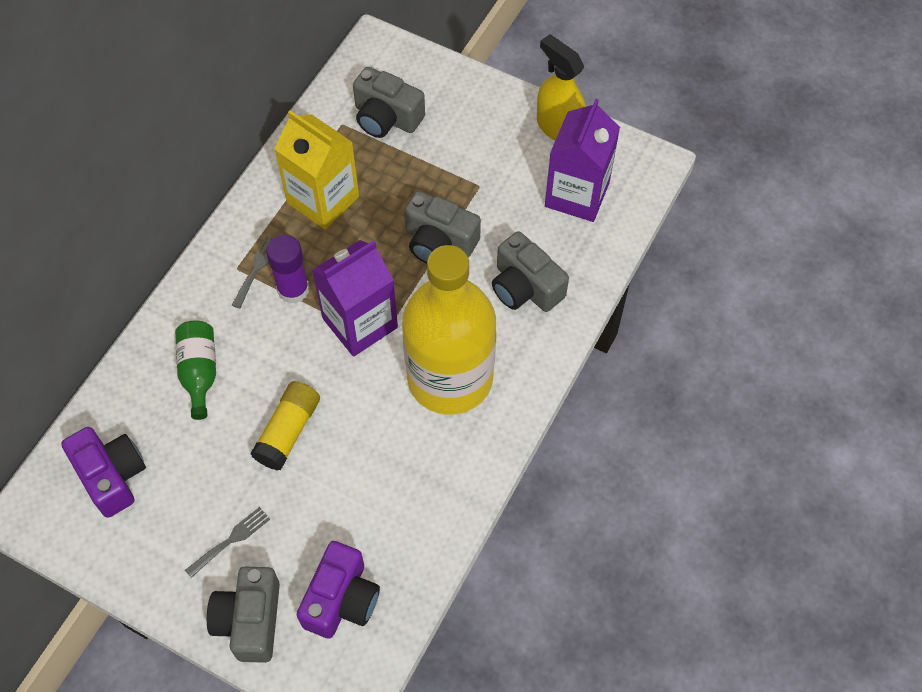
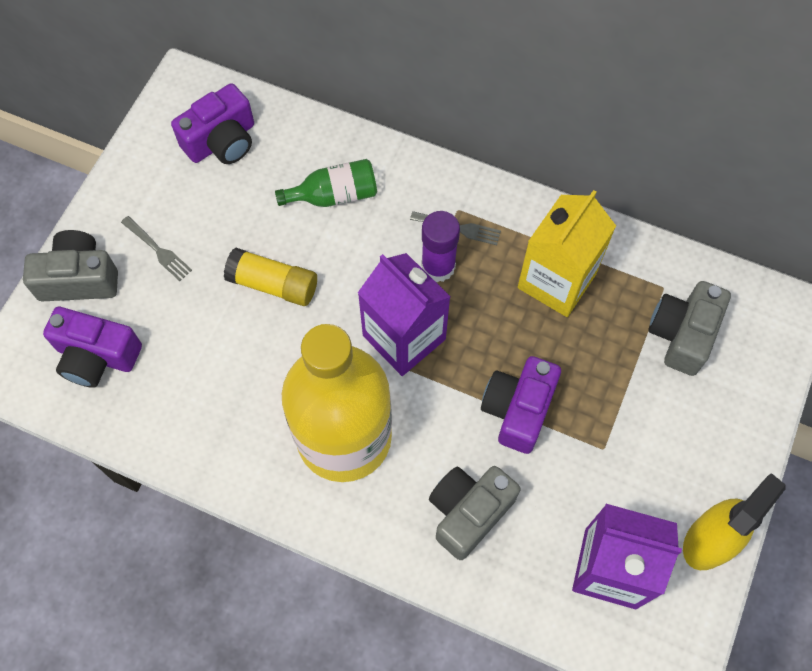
camera: 85 degrees right, 5 degrees up
grey camera [404,191,481,264] -> purple camera [481,356,561,454]

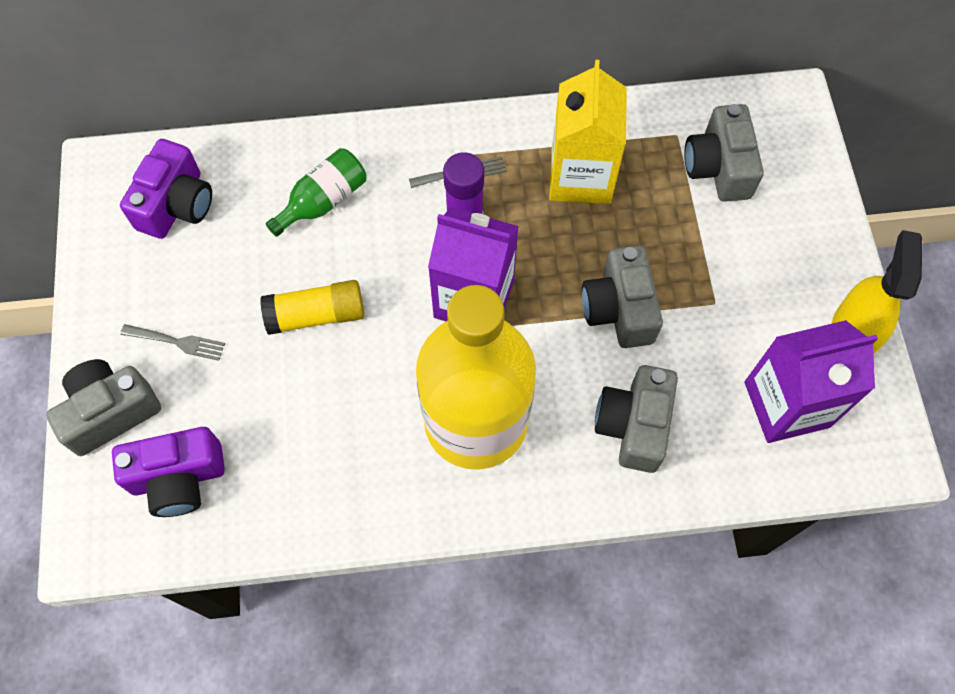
camera: 30 degrees left, 0 degrees up
purple camera [481,356,561,454] -> grey camera [582,245,663,348]

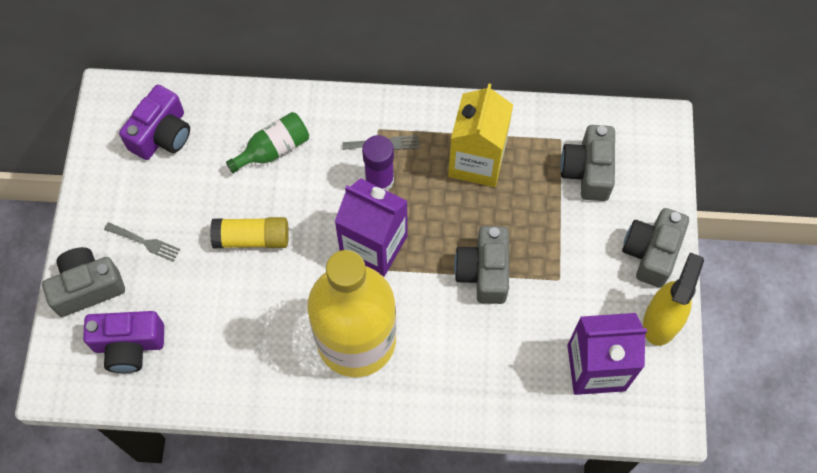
camera: 10 degrees right, 0 degrees up
grey camera [595,365,678,473] -> grey camera moved to [622,208,689,288]

